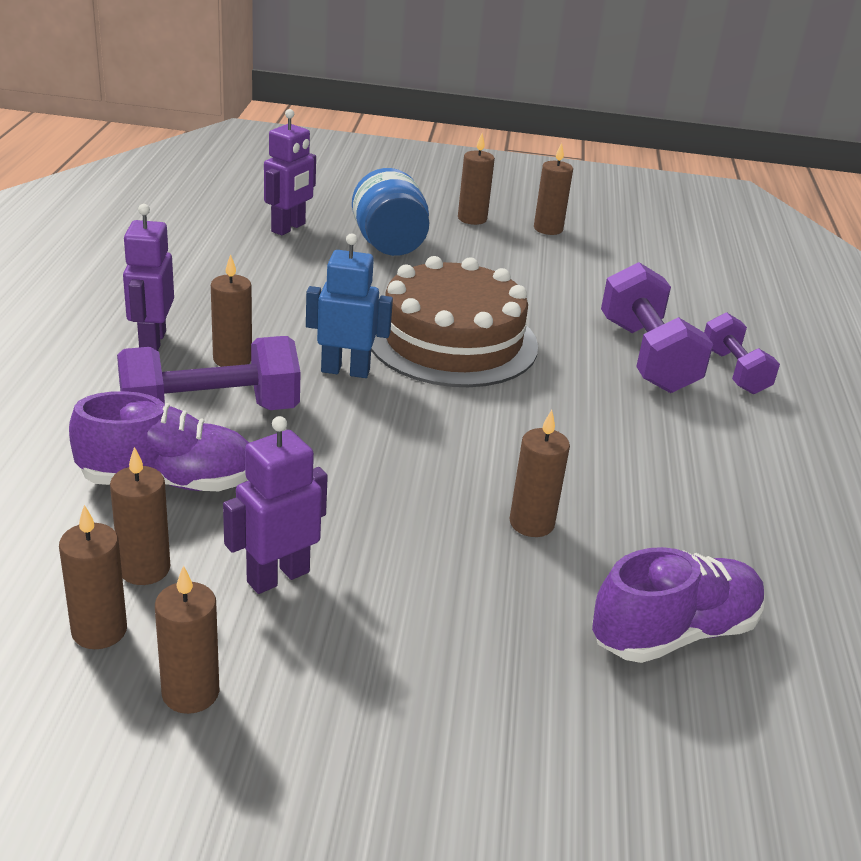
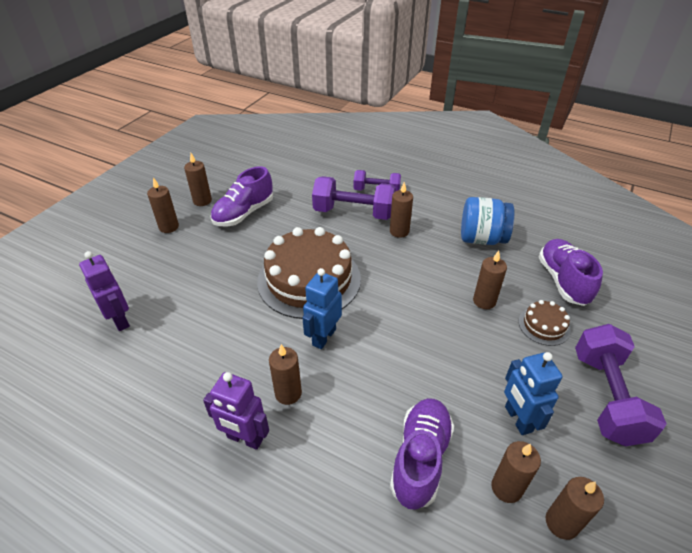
camera: 65 degrees left, 10 degrees up
purple dumbbell [117,336,301,410] -> purple dumbbell moved to [575,324,667,446]
brown candle [155,565,219,714] -> brown candle moved to [390,182,413,238]
purple robot [223,416,328,594] -> blue robot [504,352,563,435]
blue jar [352,168,430,256] -> blue jar moved to [461,197,515,245]
none -> purple shoe [211,166,273,226]
none -> brown cake [519,300,571,346]

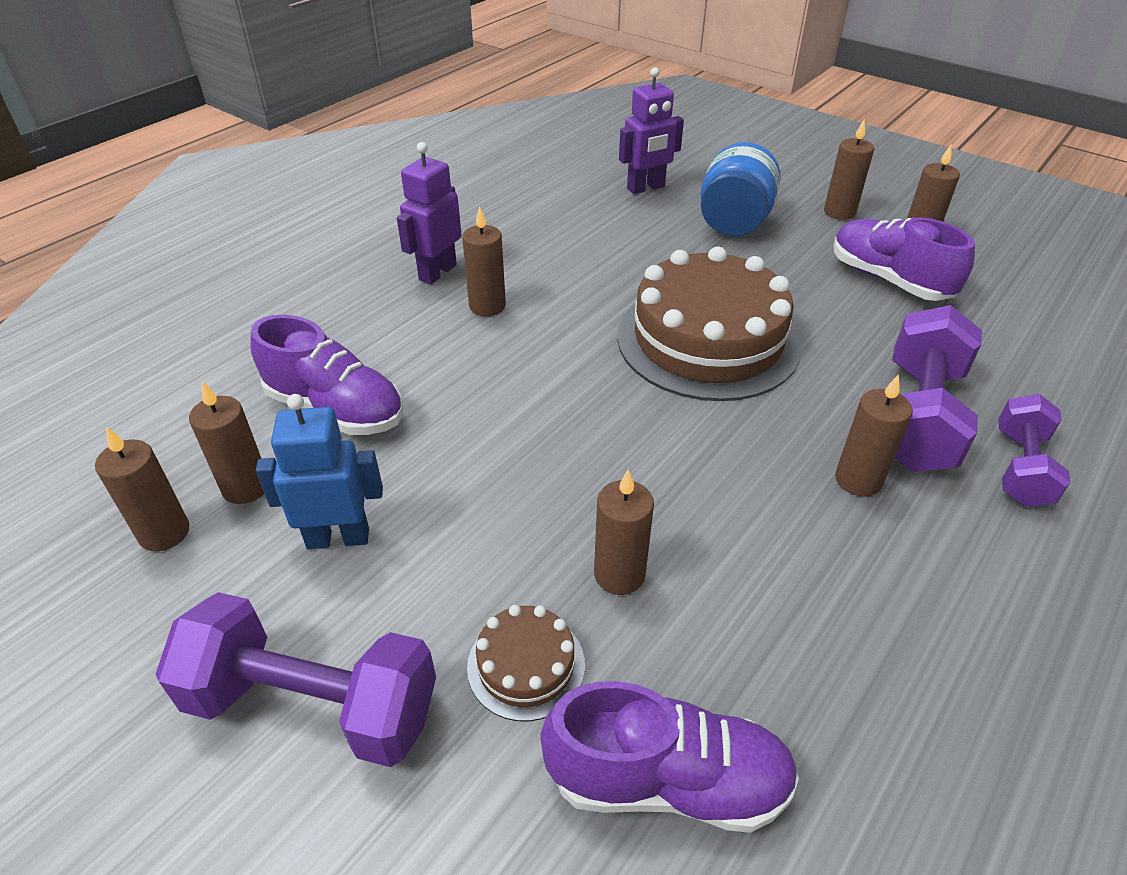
camera: 100 degrees right, 0 degrees up
blue robot [303,268,342,349] -> none
blue jar [461,197,515,245] -> blue jar moved to [700,142,781,236]

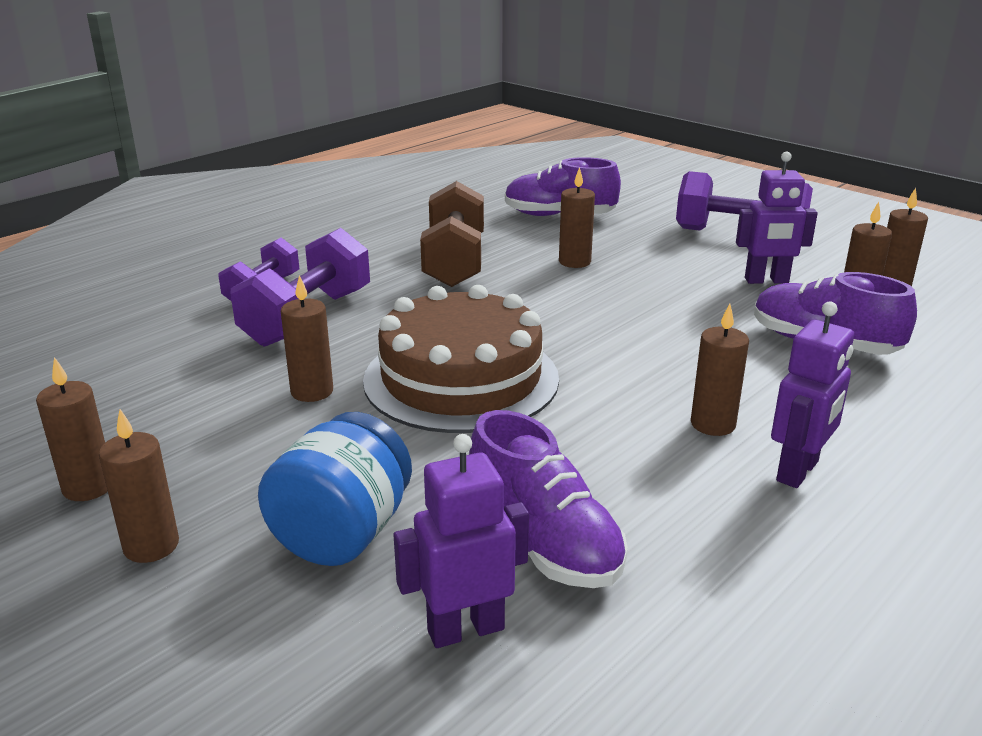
camera: 175 degrees left, 15 degrees down
blue robot [256,394,383,549] -> purple robot [736,151,818,284]
brown cake [467,605,585,721] -> none
purple shoe [834,217,975,301] -> purple shoe moved to [469,410,628,588]
brown candle [835,374,913,497] -> brown candle moved to [281,275,333,402]
none -> brown dumbbell [420,181,484,287]

